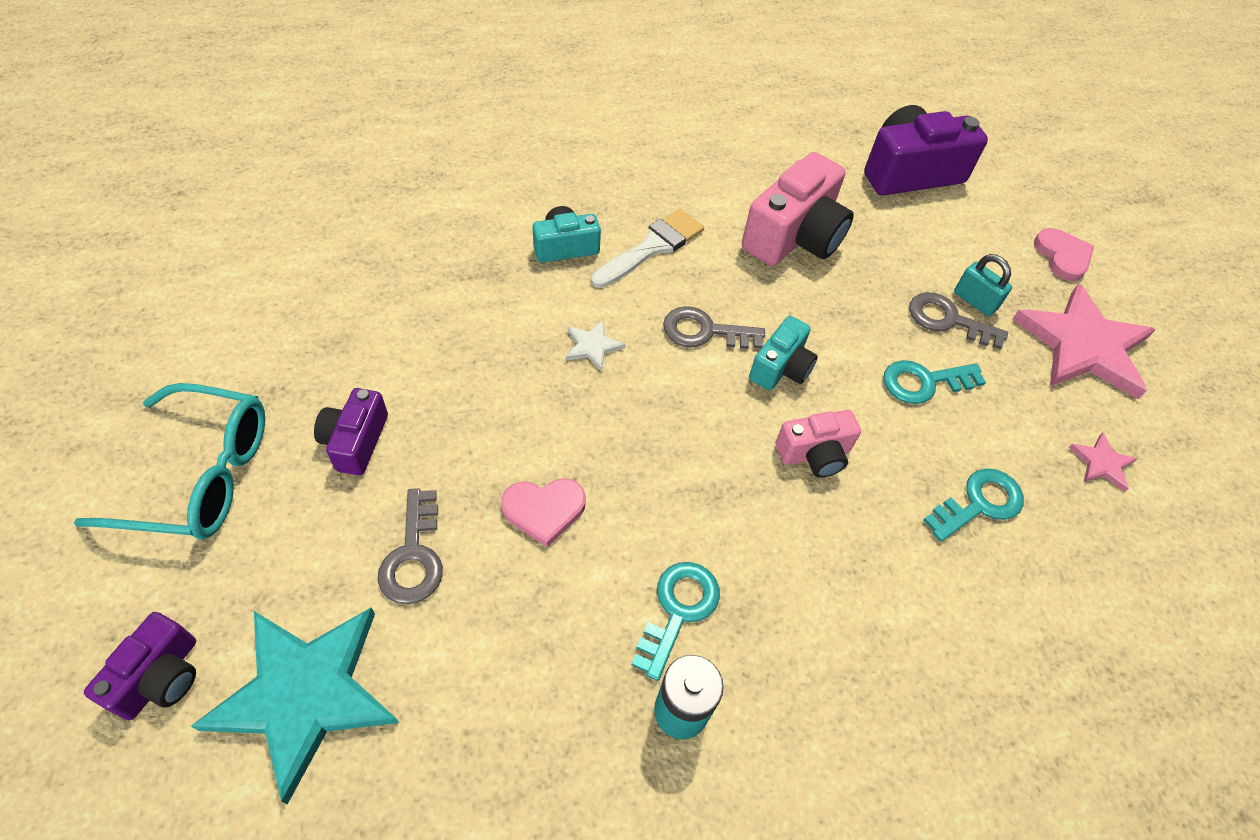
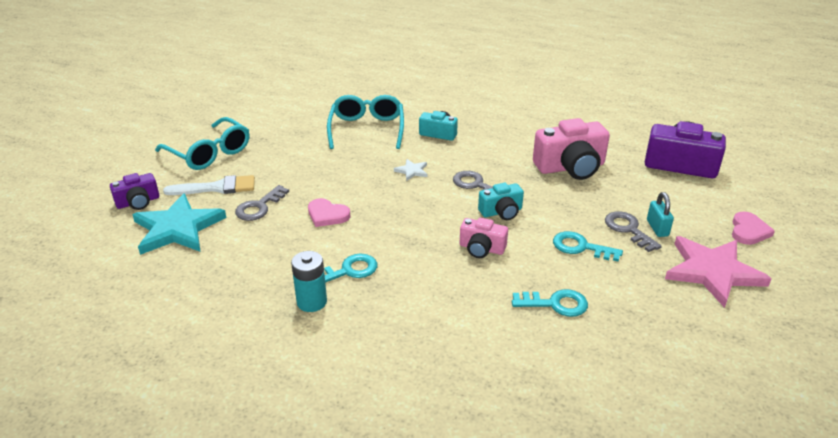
camera: 40 degrees right, 20 degrees down
purple camera [314,388,388,476] -> none
white brush [591,209,704,288] -> white brush moved to [163,175,255,195]
pink star [1069,433,1137,491] -> none
none -> turquoise glasses [327,95,404,149]

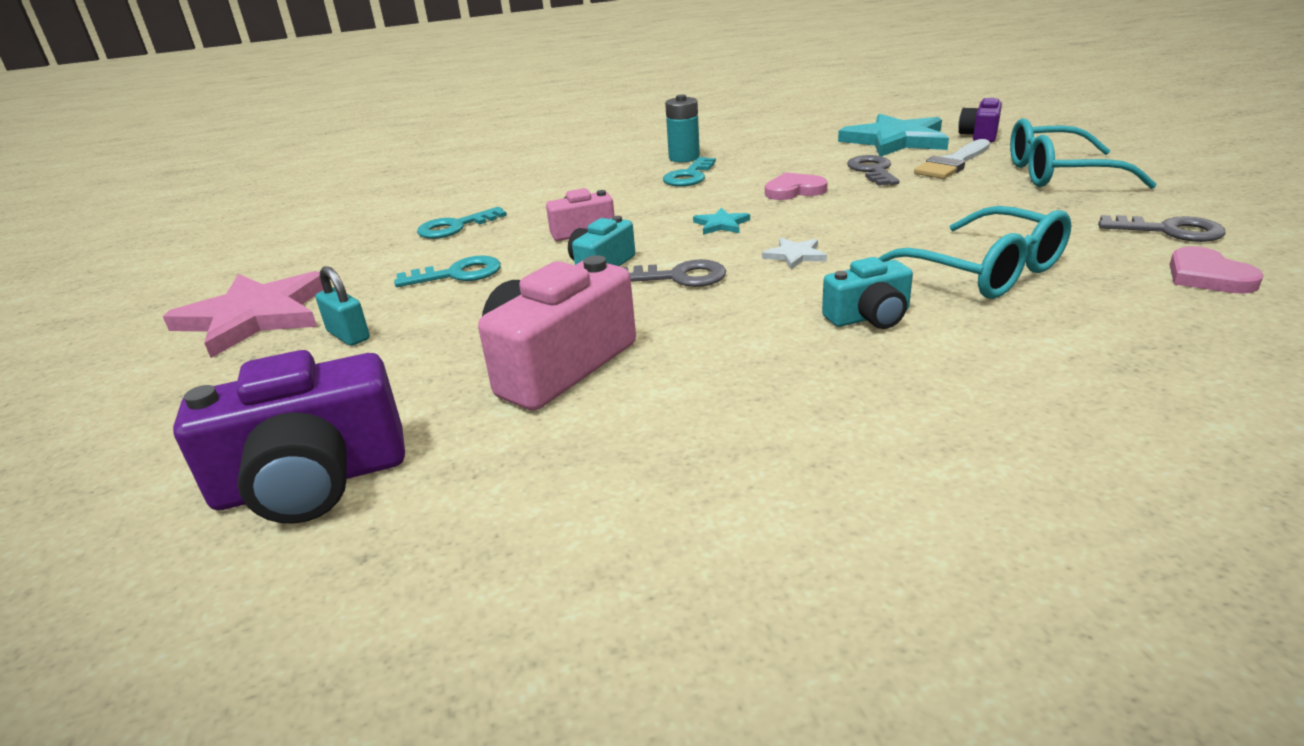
camera: 145 degrees right, 5 degrees down
grey key [605,211,662,252] -> grey key moved to [1098,215,1226,242]
pink heart [732,211,775,245] -> pink heart moved to [1169,246,1264,294]
none -> turquoise star [693,208,750,235]

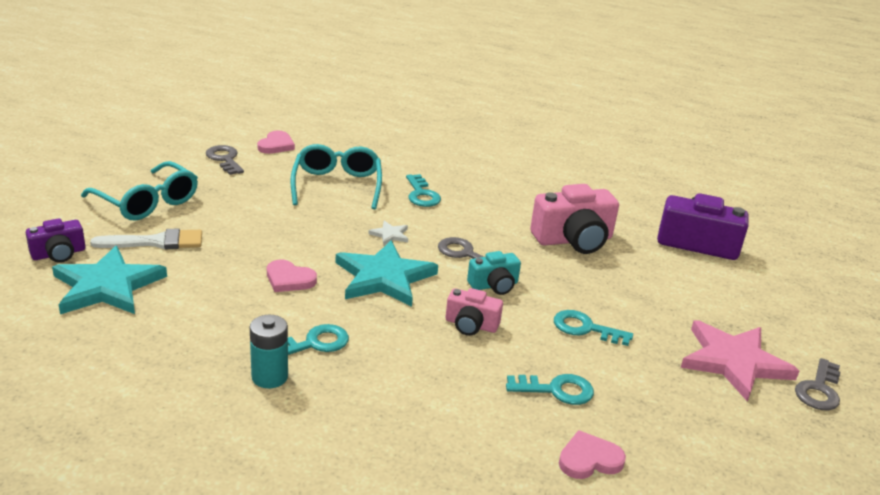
camera: 150 degrees left, 0 degrees up
turquoise padlock [316,266,370,346] -> none
turquoise star [693,208,750,235] -> turquoise star [335,240,438,307], size x2.34
turquoise camera [822,257,913,329] -> turquoise key [406,174,441,207]
grey key [847,155,899,186] -> grey key moved to [795,358,840,410]
none -> pink heart [559,430,626,479]

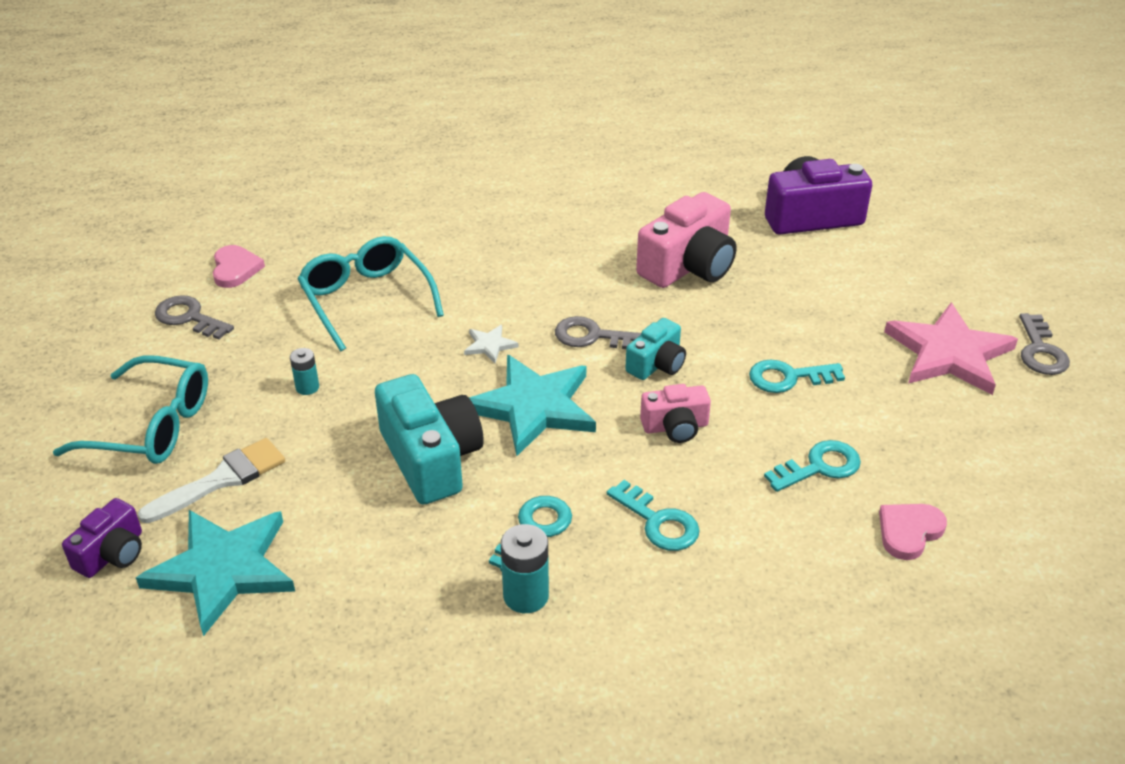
camera: 25 degrees left, 10 degrees up
pink heart [267,260,317,292] -> turquoise camera [375,374,484,505]
turquoise key [406,174,441,207] -> turquoise key moved to [607,480,700,551]
none -> turquoise battery [290,348,319,395]

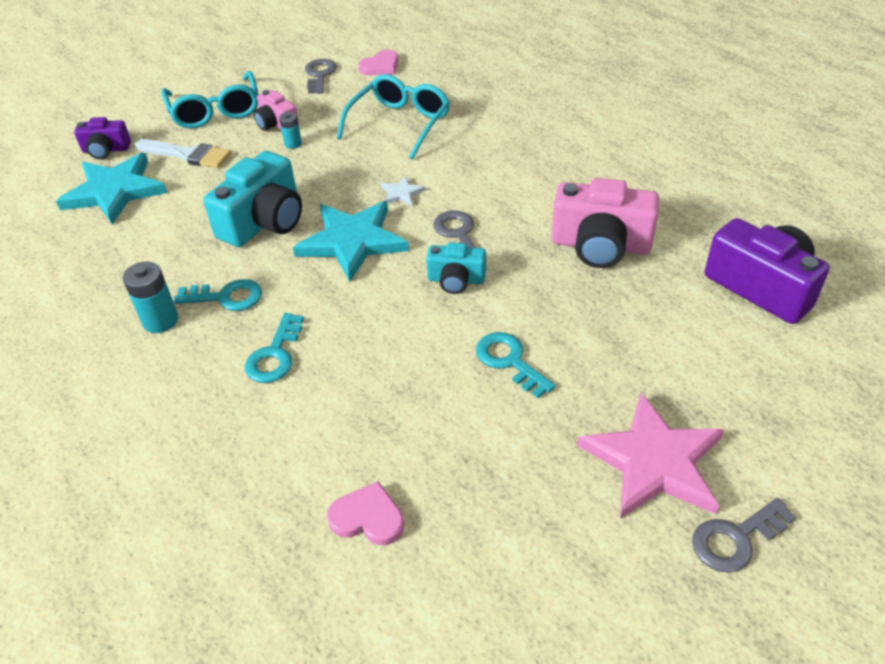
camera: 60 degrees right, 5 degrees up
pink camera [640,384,711,443] -> pink camera moved to [253,90,299,131]
turquoise key [764,440,861,492] -> none

